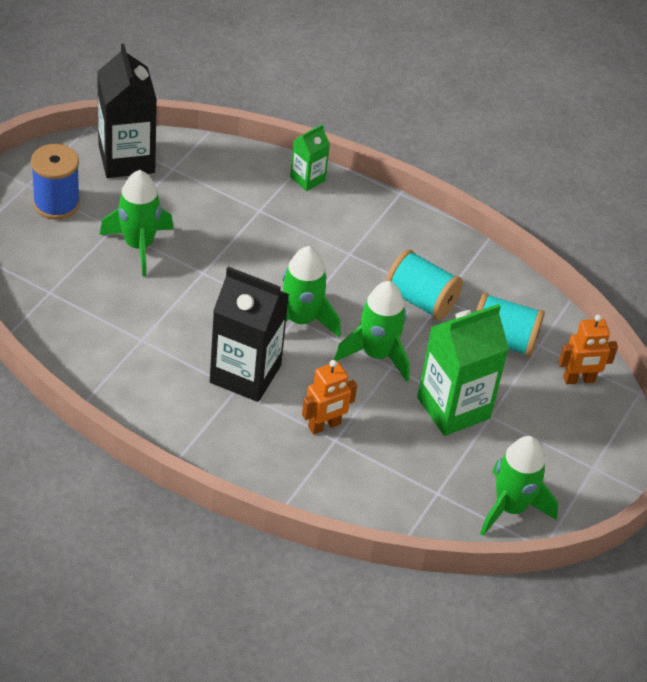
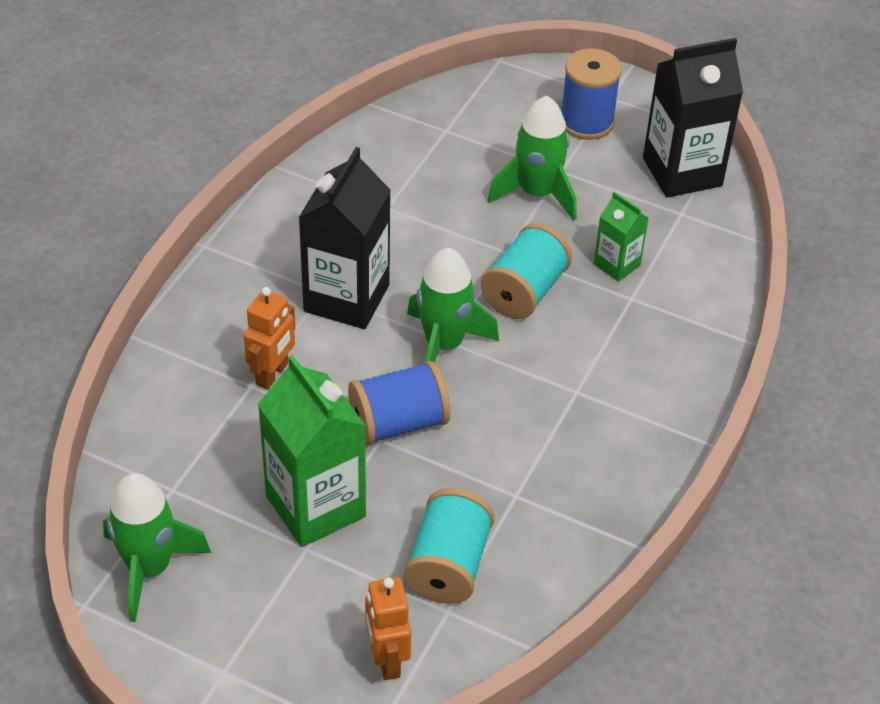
camera: 90 degrees right, 0 degrees up
green carton [290,124,330,191] -> green carton moved to [594,192,649,282]
orange robot [302,360,357,435] -> orange robot turned 120 degrees counterclockwise [244,287,295,390]
green rocket [334,281,410,382] -> blue spool [348,361,450,445]
turquoise spool [386,249,463,320] -> turquoise spool moved to [481,223,572,319]

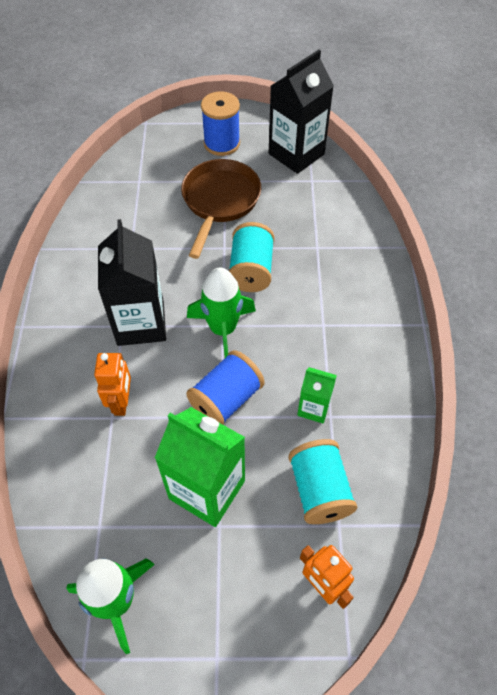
camera: 25 degrees left, 10 degrees up
green rocket [487,96,577,221] -> brown pan [181,159,261,259]
green carton [594,192,649,282] -> green carton moved to [297,367,337,423]

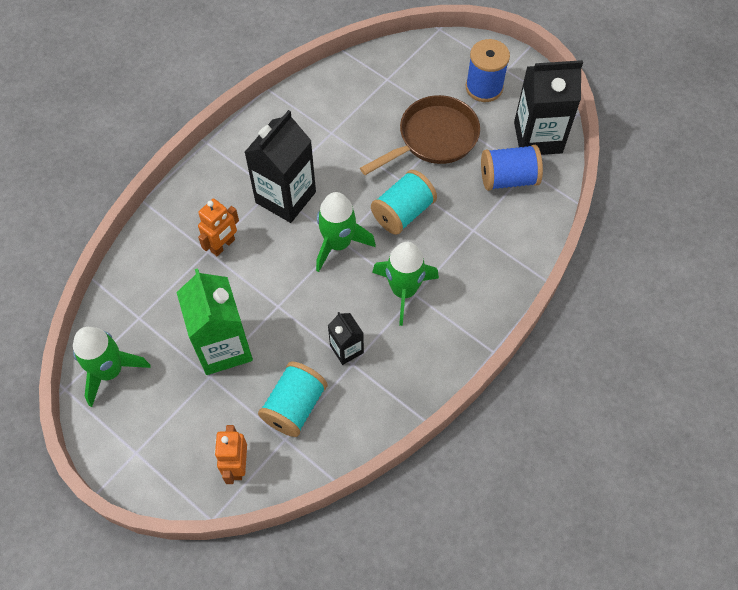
camera: 40 degrees right, 5 degrees up
blue spool [186,350,265,424] -> blue spool moved to [481,145,543,191]
green carton [297,367,337,423] -> black carton [328,312,364,365]
none -> green rocket [372,242,439,326]

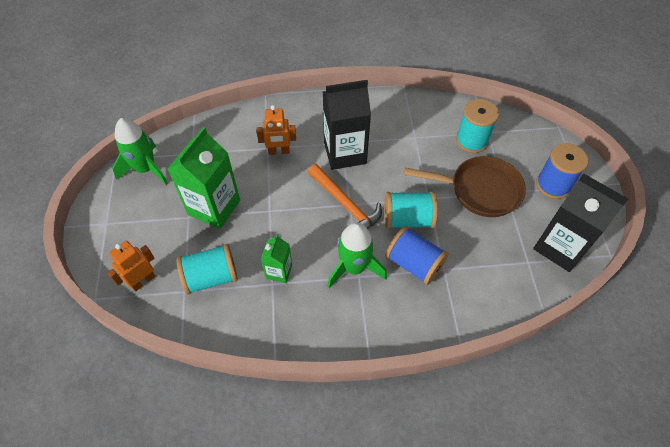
camera: 45 degrees right, 5 degrees down
green rocket [316,192,376,272] -> orange hammer [308,164,382,229]
black carton [328,312,364,365] -> green carton [261,234,292,283]
blue spool [481,145,543,191] -> blue spool moved to [385,226,449,285]
none -> turquoise spool [456,99,499,153]

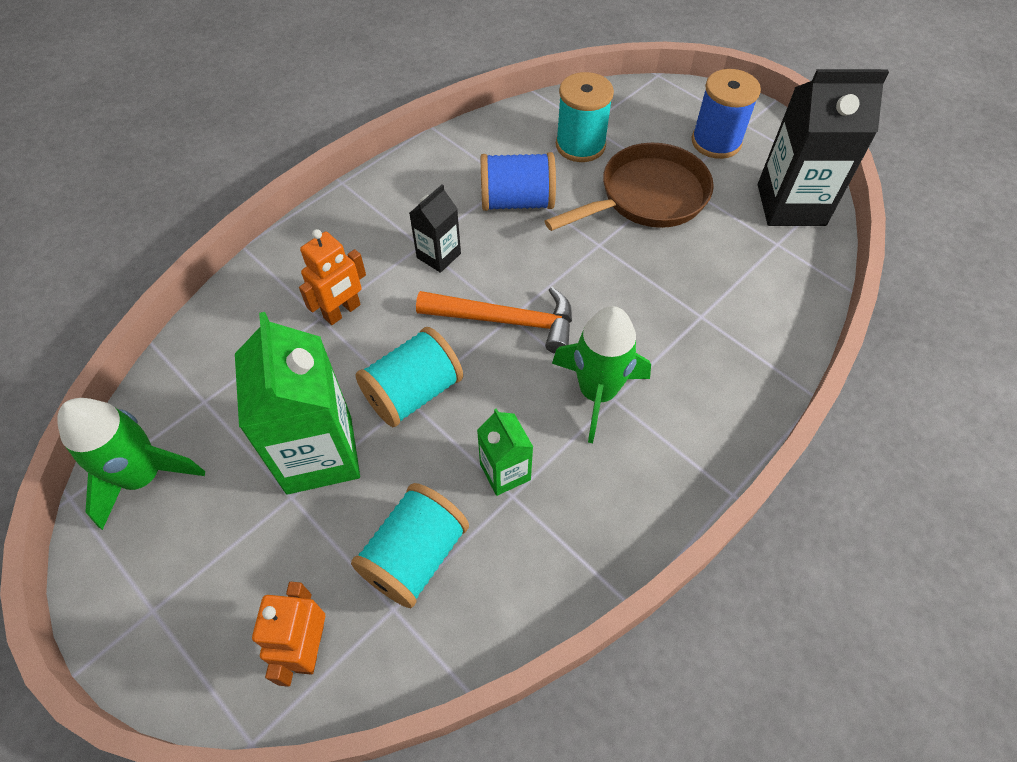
camera: 40 degrees left, 0 degrees up
black carton [323,80,371,170] -> black carton [409,184,461,273], size x0.52
turquoise spool [384,192,438,228] -> turquoise spool moved to [355,327,463,427]
blue spool [385,226,449,285] -> blue spool moved to [481,152,556,211]

